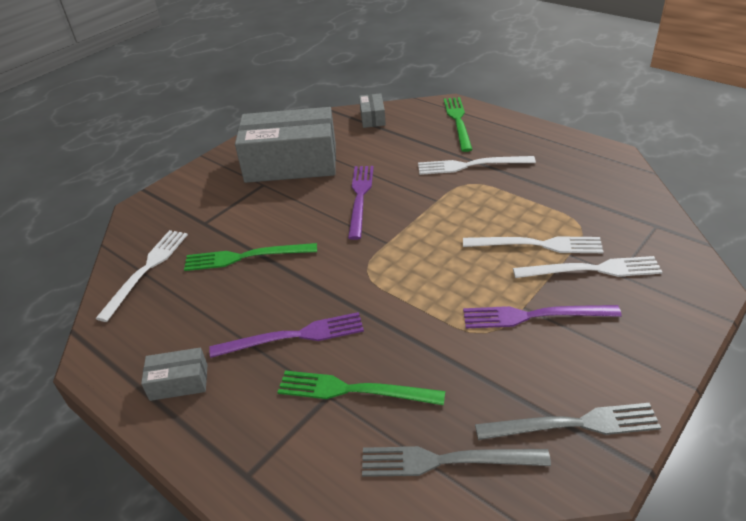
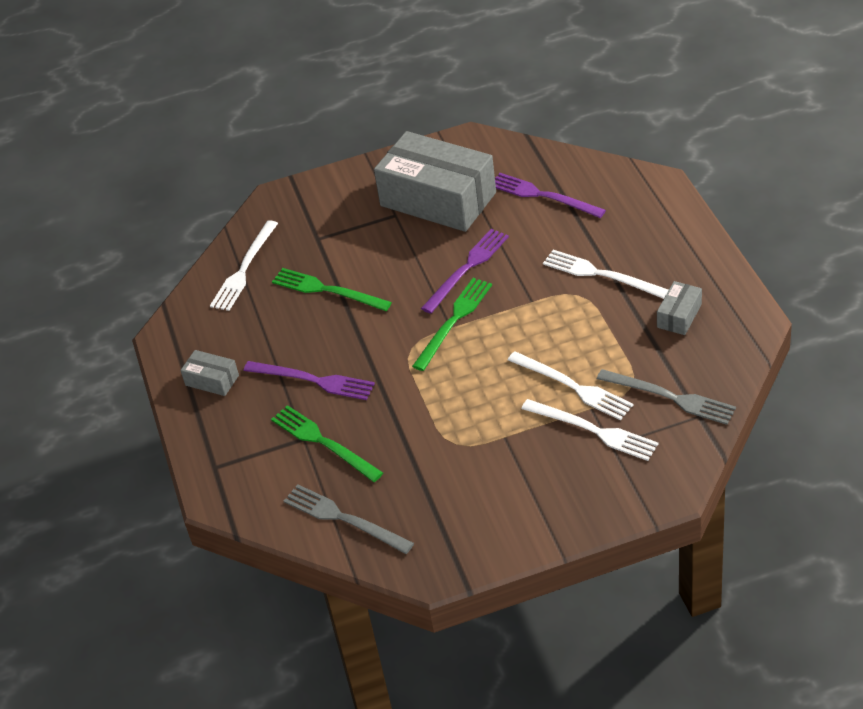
camera: 35 degrees right, 5 degrees up
white fork [95,230,188,322] -> white fork turned 150 degrees clockwise [210,220,278,311]
grey box [359,93,386,128] -> grey box moved to [657,281,702,335]
green fork [444,97,473,152] -> green fork moved to [412,278,492,371]
purple fork [463,305,622,328] -> purple fork moved to [495,173,606,218]
grey fork [475,403,661,440] -> grey fork moved to [597,369,736,425]

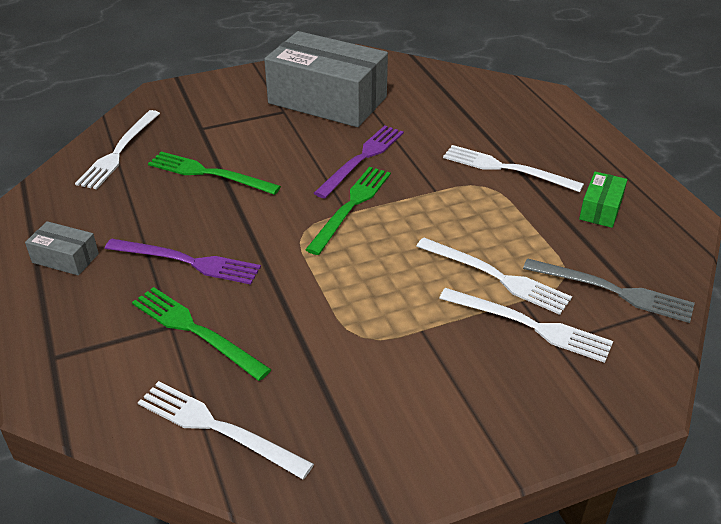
camera: 10 degrees left, 5 degrees down
grey fork [284,484,414,554] -> white fork [138,381,314,479]
purple fork [495,173,606,218] -> none
grey box [657,281,702,335] -> green box [579,172,627,228]

